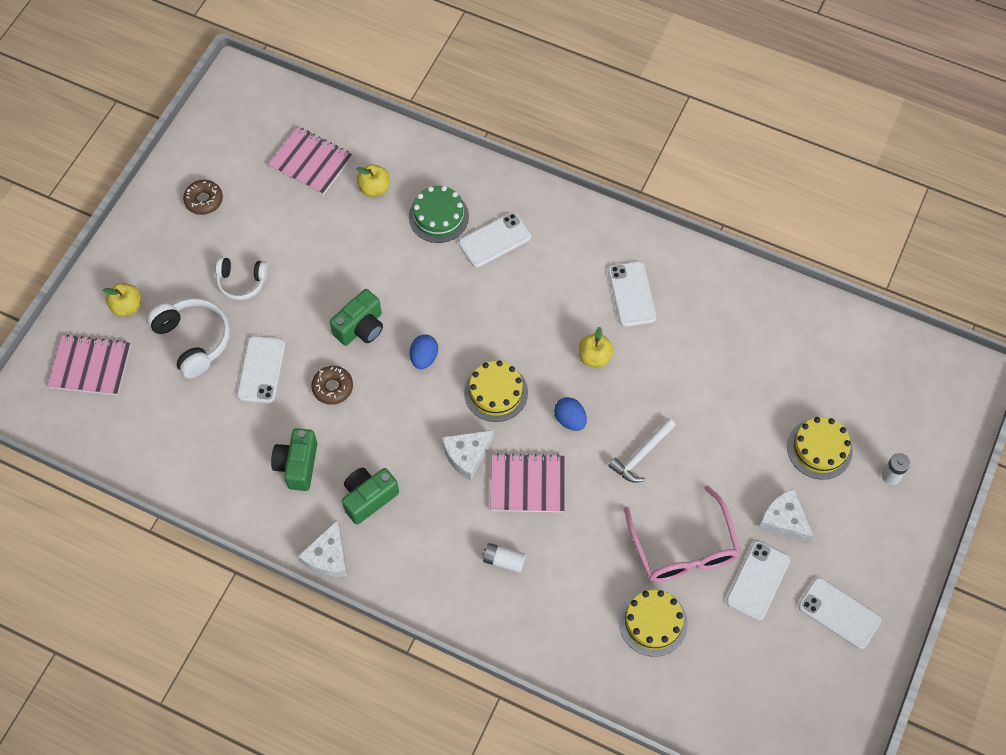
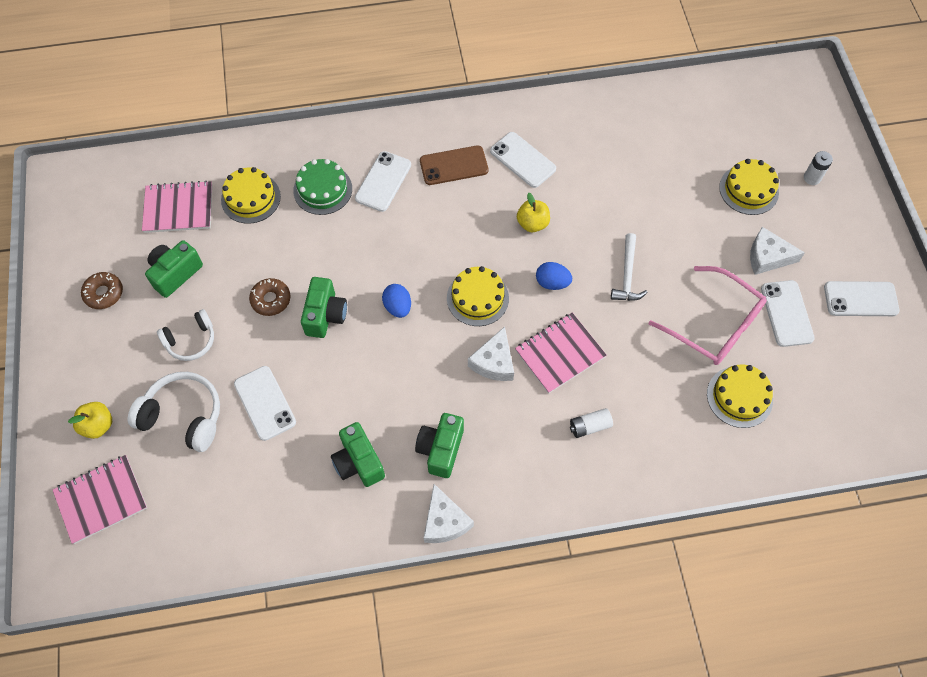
camera: 35 degrees left, 0 degrees up
brown donut [311,366,353,405] -> brown donut moved to [249,278,291,316]
yellow apple [356,164,390,197] -> yellow cake [221,167,281,224]
none -> green camera [145,240,203,298]
none -> brown phone [420,145,488,185]

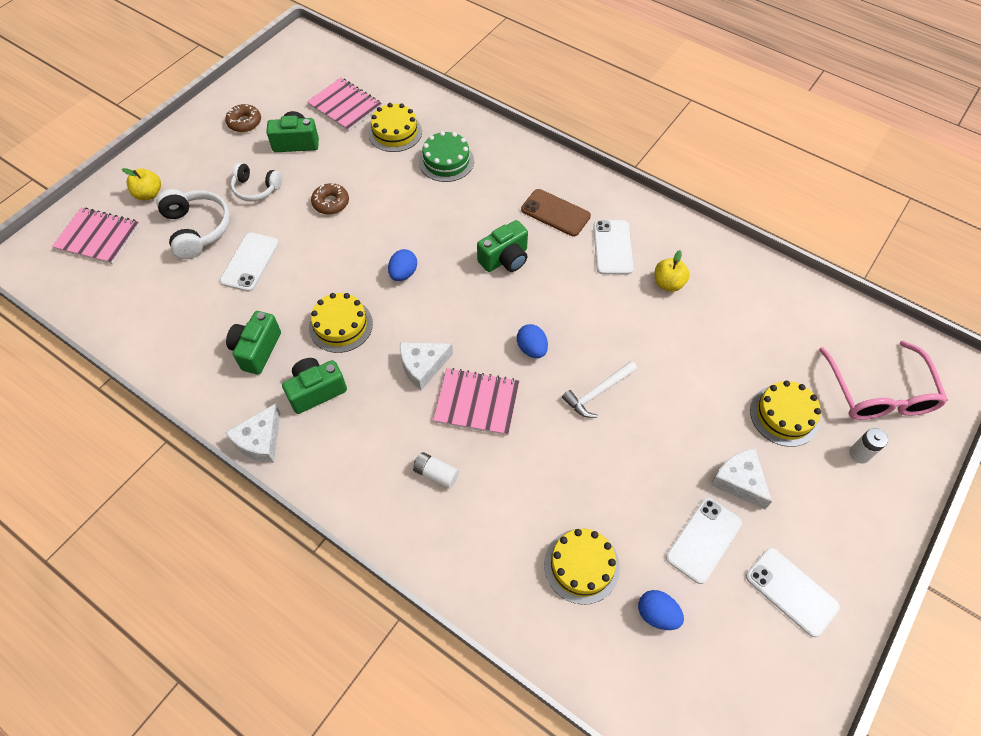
camera: 45 degrees right, 5 degrees down
green camera [301,277,347,338] -> green camera moved to [477,220,528,272]
white phone [355,151,411,212] -> none
yellow cake [447,266,509,326] -> yellow cake moved to [309,293,373,353]
yellow apple [517,193,550,232] -> yellow apple moved to [655,250,690,292]
pink glasses [649,266,767,365] -> pink glasses moved to [819,341,948,420]
none -> blue egg [638,590,684,630]

